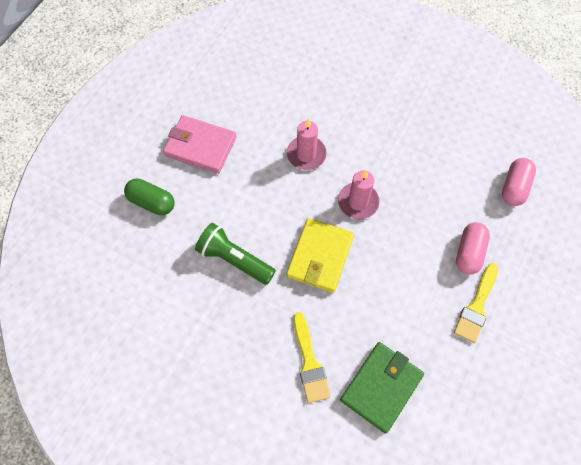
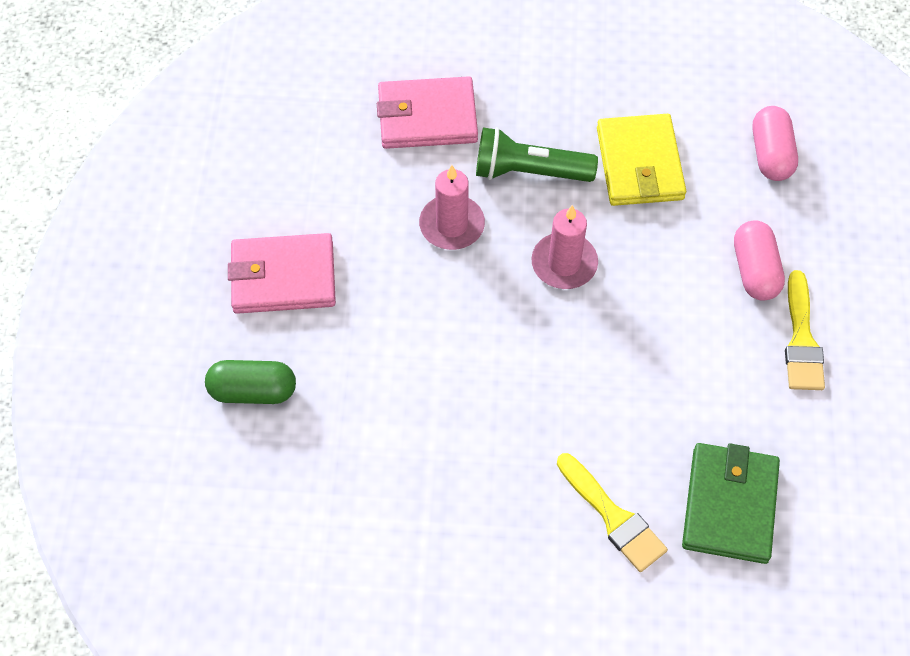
camera: 25 degrees left, 5 degrees down
green flashlight [195,223,276,285] -> green flashlight moved to [476,127,598,182]
yellow wallet [287,218,354,293] -> yellow wallet moved to [597,114,686,206]
none -> pink wallet [377,76,478,149]

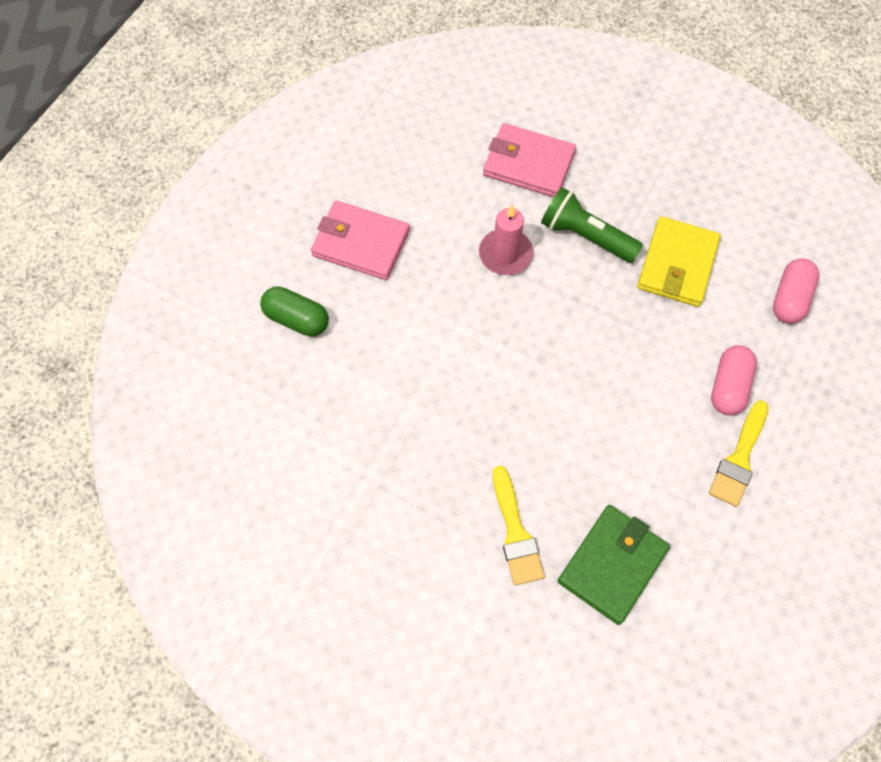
camera: 25 degrees right, 5 degrees up
pink candle [532,205,598,289] -> none

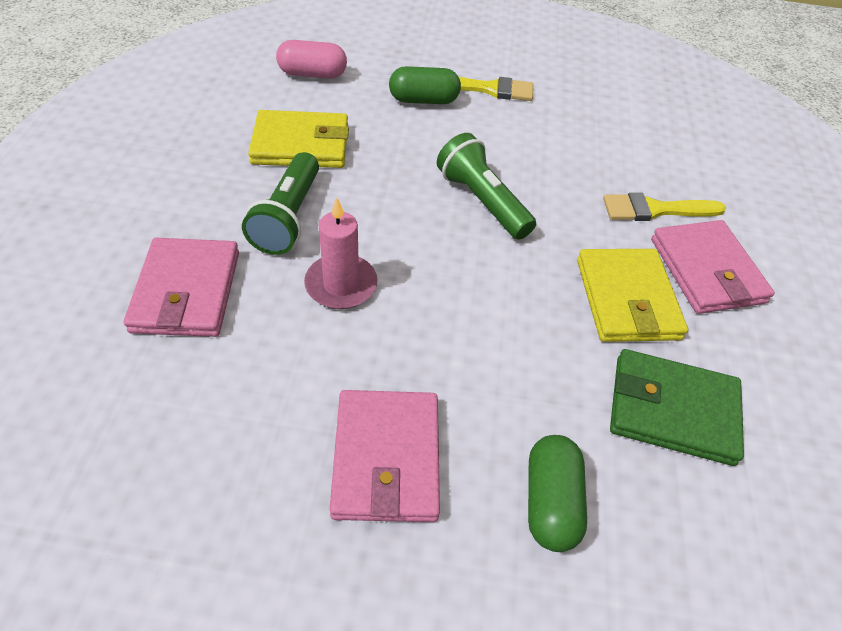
camera: 115 degrees left, 15 degrees down
yellow brush [493,466,545,585] -> yellow brush turned 150 degrees counterclockwise [603,193,726,221]
green wallet [558,505,670,625] -> green wallet moved to [610,349,744,466]
pink capsule [711,345,757,416] -> green capsule [389,66,461,104]
none -> green flashlight [437,133,536,240]
none -> yellow wallet [577,249,688,342]
none -> pink wallet [651,220,775,314]

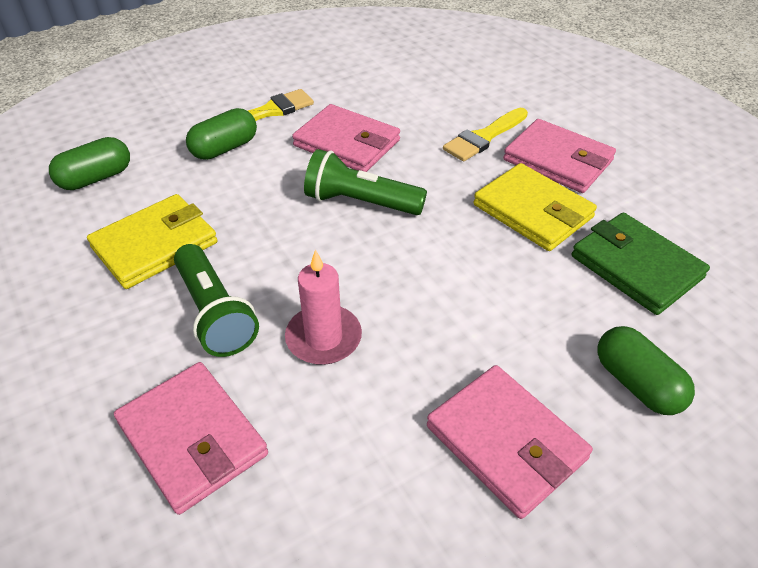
camera: 35 degrees left, 5 degrees down
pink capsule [276,40,347,79] -> green capsule [49,137,130,190]
green wallet [610,349,744,466] -> green wallet turned 75 degrees clockwise [572,212,710,315]
none -> pink wallet [292,104,400,172]

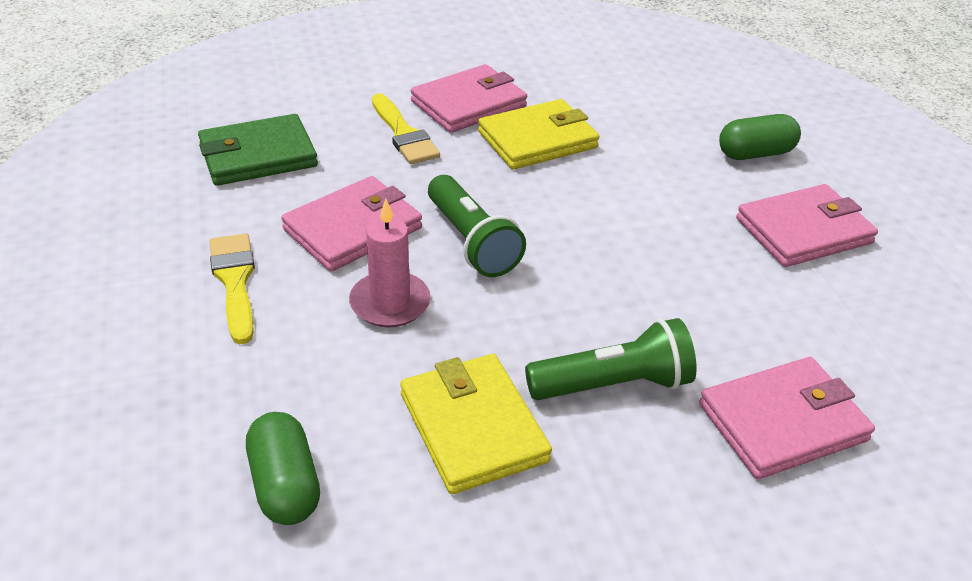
camera: 75 degrees left, 5 degrees down
green capsule [186,108,257,160] -> none
pink candle [285,249,362,365] -> pink candle moved to [349,199,430,328]
green flashlight [304,149,427,215] -> green flashlight turned 60 degrees counterclockwise [428,175,526,277]
green wallet [572,212,710,315] -> green wallet moved to [198,114,318,186]

